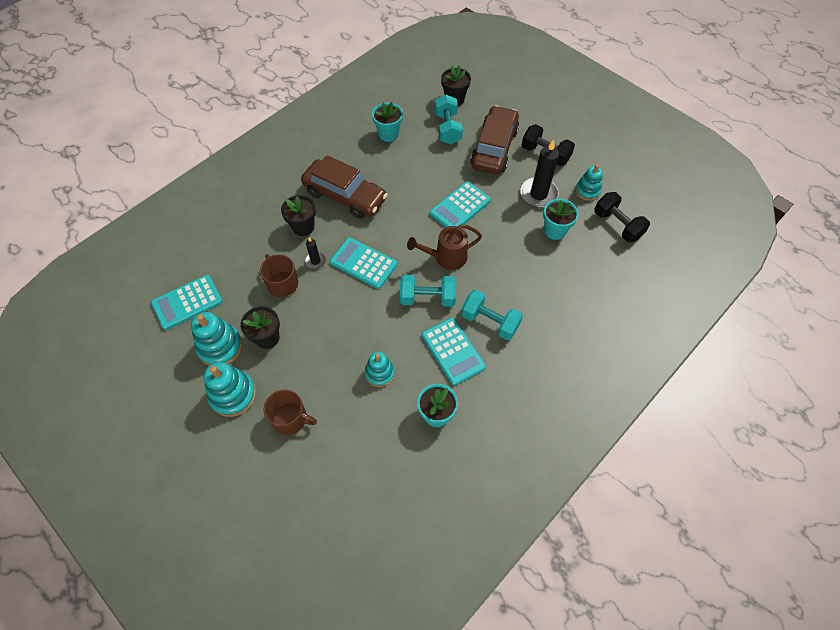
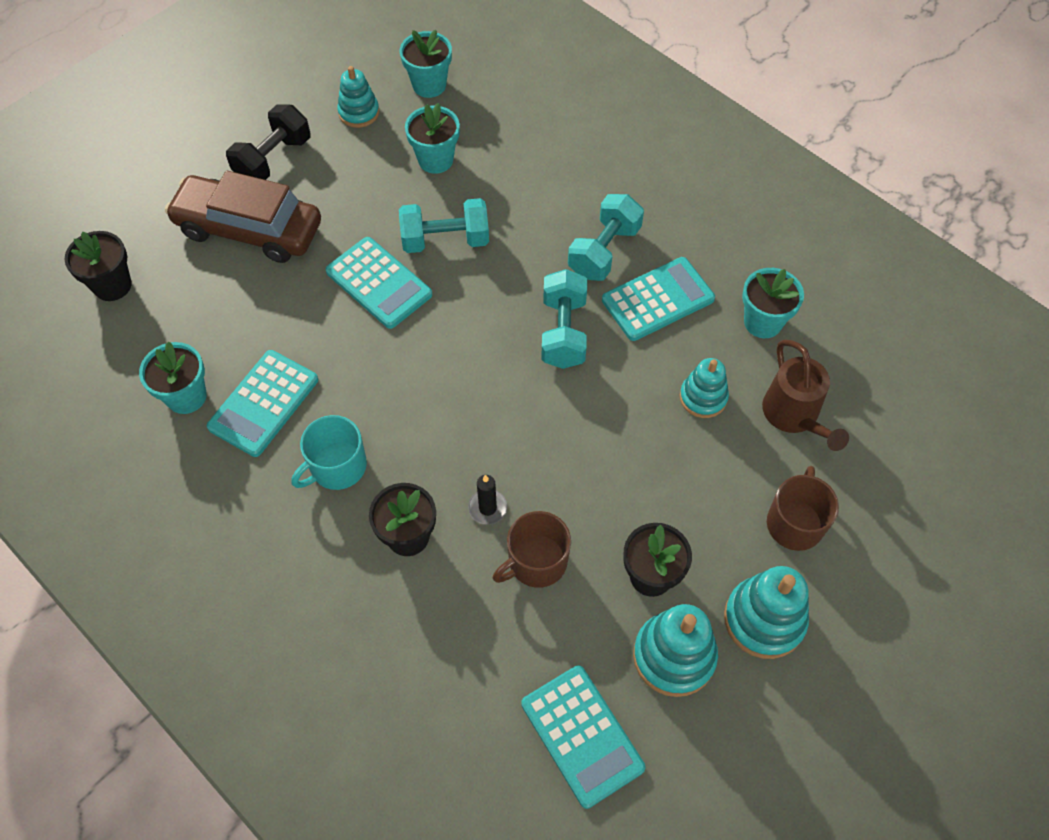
camera: 90 degrees left, 0 degrees up
brown car [301,155,387,219] -> turquoise mug [292,415,367,490]
turquoise calculator [330,237,397,289] -> turquoise calculator moved to [207,350,318,457]
brown watering can [407,224,482,270] -> brown watering can moved to [762,339,849,451]
turquoise dumbbell [435,94,463,144] -> turquoise dumbbell moved to [399,198,489,253]
black candle [520,139,559,207] -> none
black dumbbell [594,192,650,242] -> turquoise flower pot [400,30,452,98]

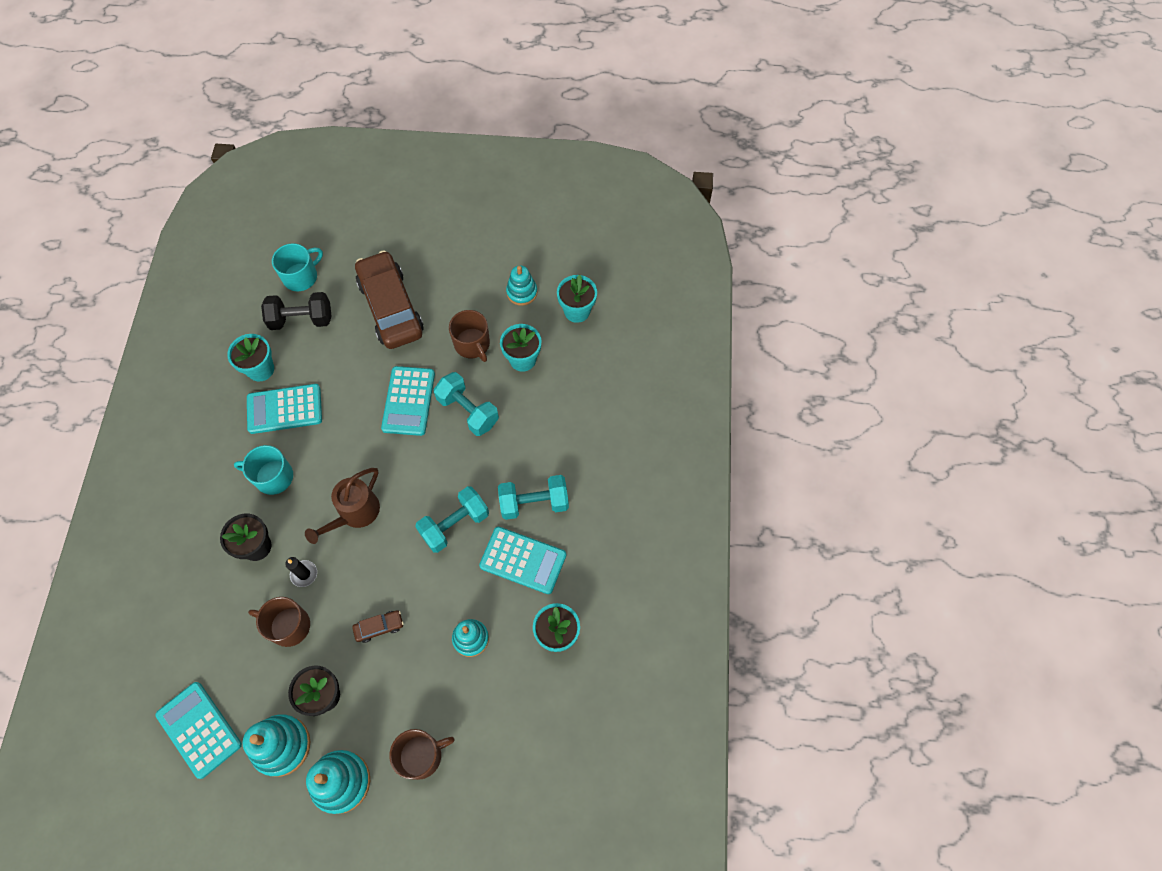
camera: 50 degrees right, 5 degrees up
black flower pot [64,231,132,301] -> turquoise mug [272,243,323,291]
black dumbbell [226,105,310,180] -> black dumbbell moved to [261,292,331,330]
turquoise calculator [521,665,646,809] -> turquoise calculator turned 120 degrees clockwise [156,682,242,779]
brown watering can [762,339,849,451] -> brown watering can moved to [305,468,380,544]
none -> brown car [352,610,404,643]
none -> brown mug [449,310,490,362]

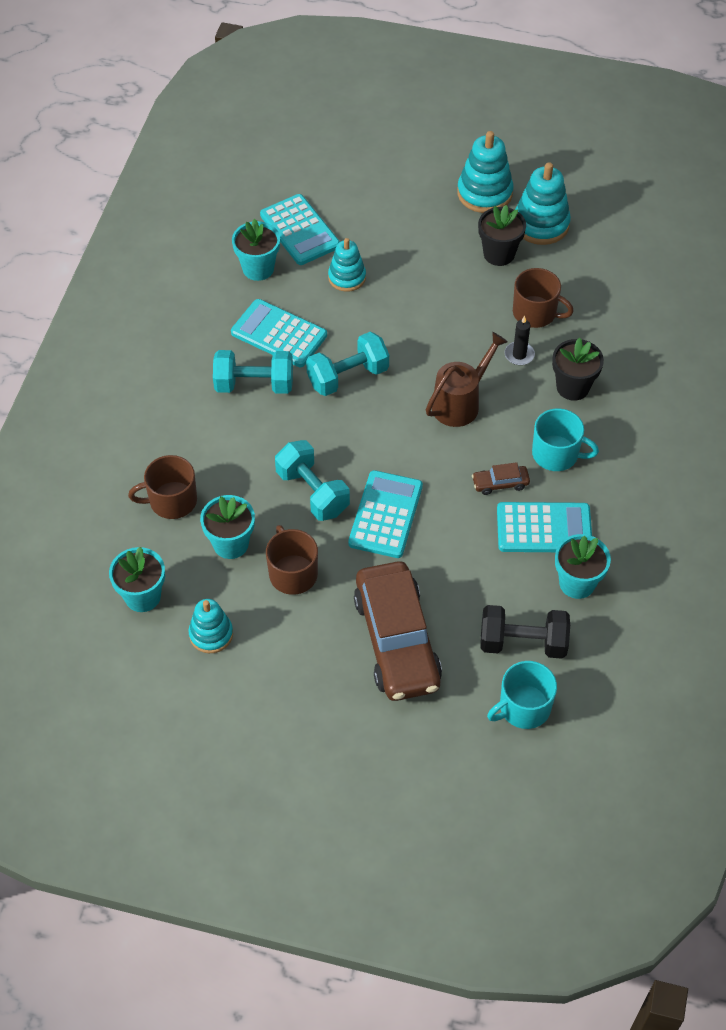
camera: 170 degrees left, 10 degrees down
turquoise calculator [156,682,242,779] -> turquoise calculator moved to [260,194,340,265]
brown car [352,610,404,643] -> brown car moved to [472,462,530,495]
brown mug [389,729,455,780] -> brown mug moved to [128,455,197,519]

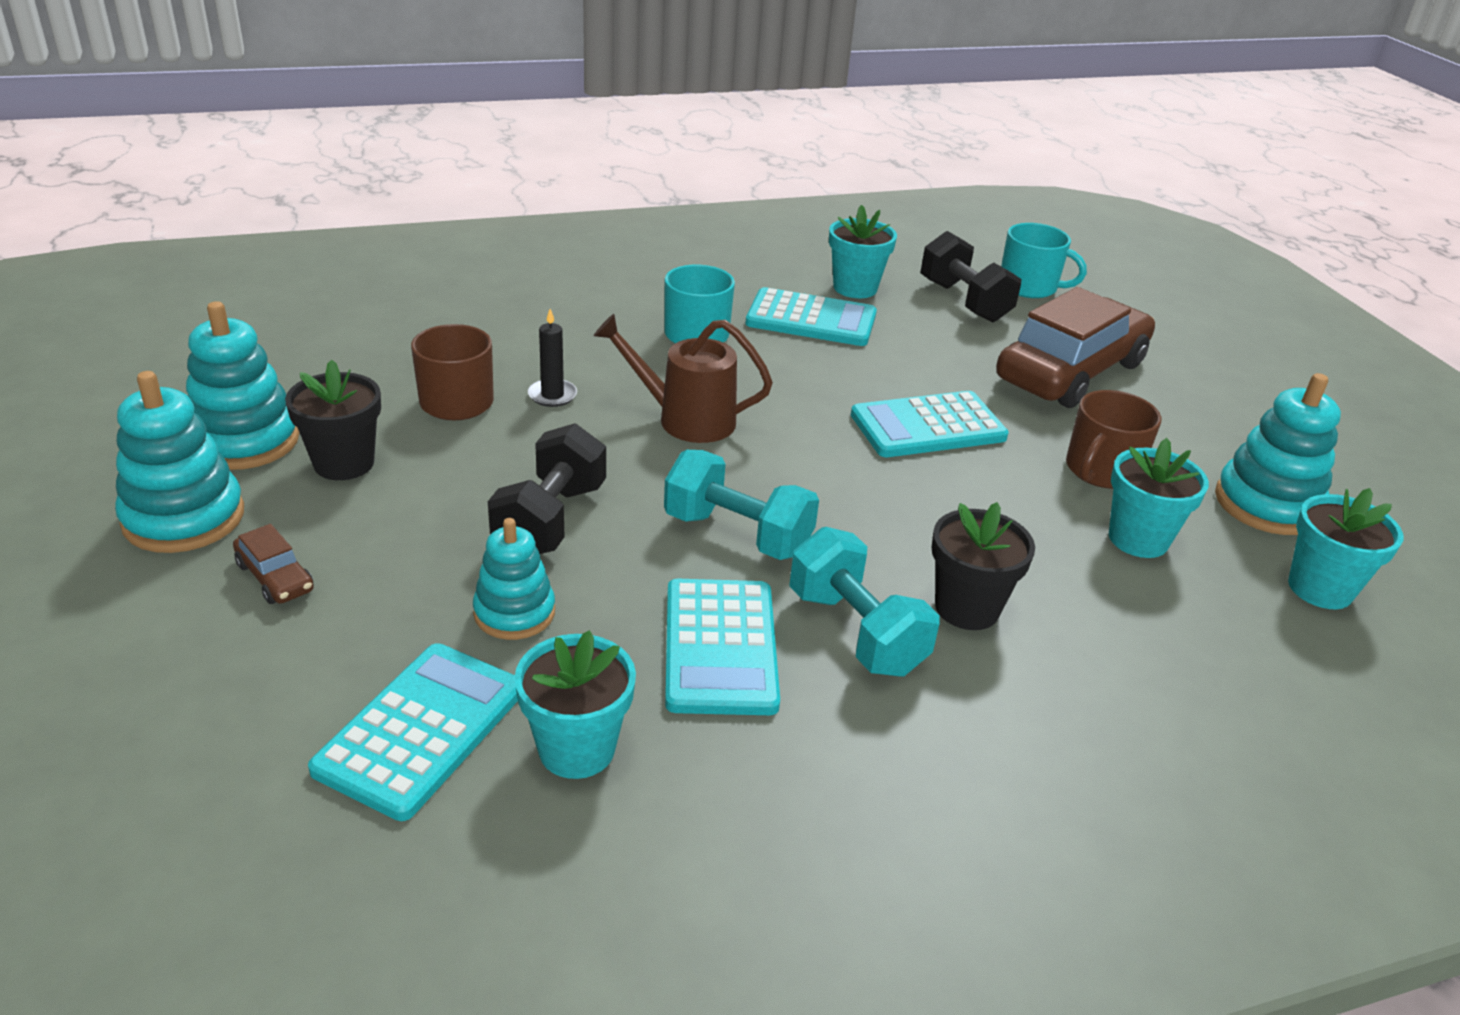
camera: 125 degrees left, 20 degrees down
brown mug [128,455,197,519] -> none
turquoise stacking toy [189,599,233,653] -> turquoise stacking toy [1215,373,1341,535], size x1.53
turquoise dumbbell [275,440,350,521] -> none
brown car [472,462,530,495] -> brown car moved to [233,524,314,604]
turquoise calculator [497,502,592,552] -> turquoise calculator turned 135 degrees clockwise [745,287,877,346]
black flower pot [552,338,604,401] -> black flower pot moved to [931,502,1035,630]
none -> black dumbbell [488,423,606,554]

